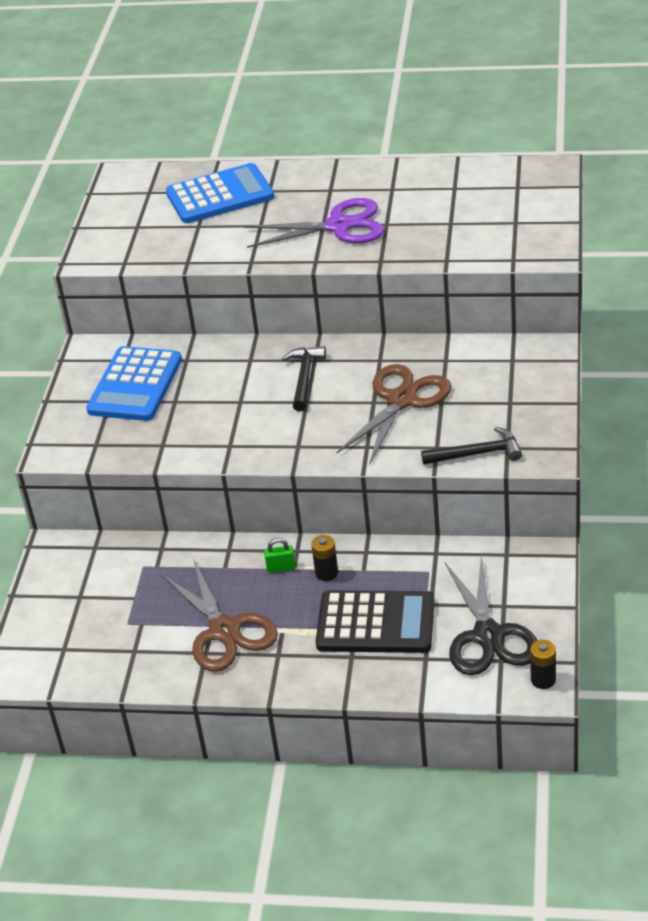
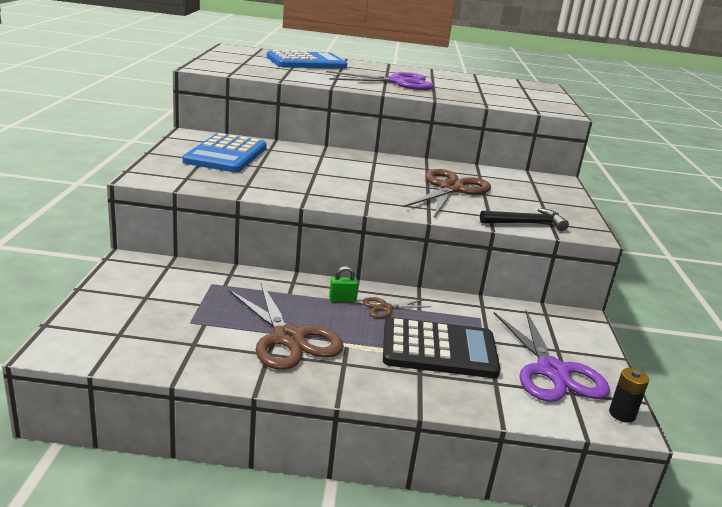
camera: 10 degrees left, 15 degrees down
black hammer [282,346,326,411] -> none
black battery [311,535,338,581] -> brown scissors [363,297,431,318]
black scissors [445,555,537,675] -> purple scissors [494,310,610,402]

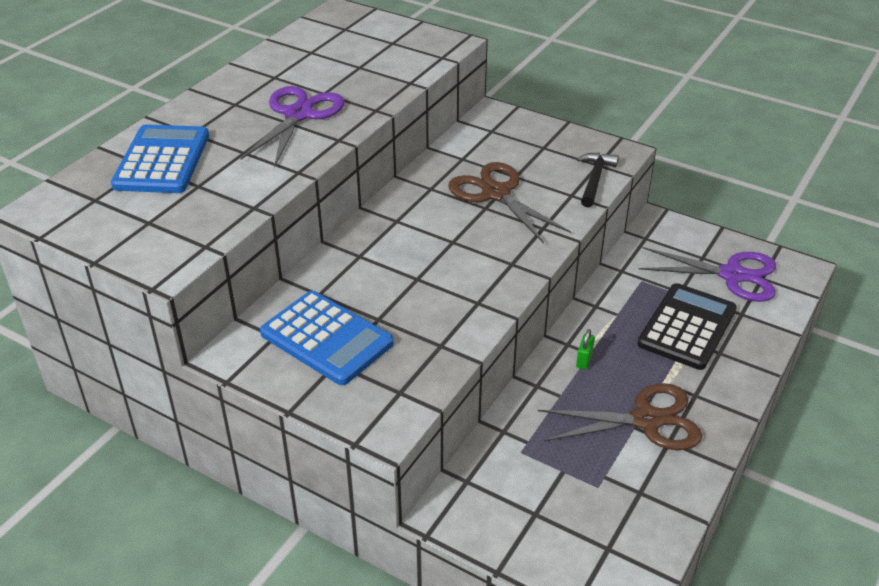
camera: 60 degrees left, 15 degrees up
brown scissors [363,297,431,318] -> none
black battery [609,368,649,423] -> none

